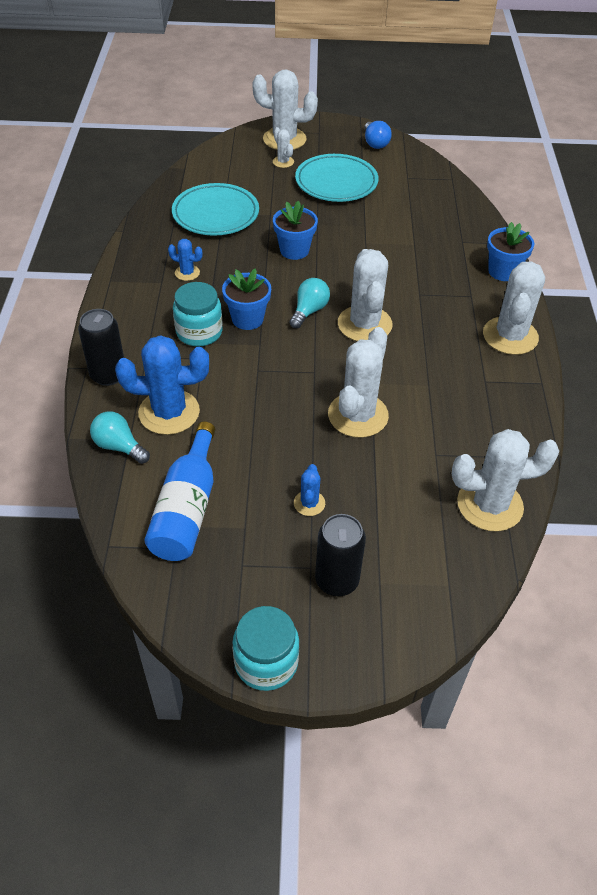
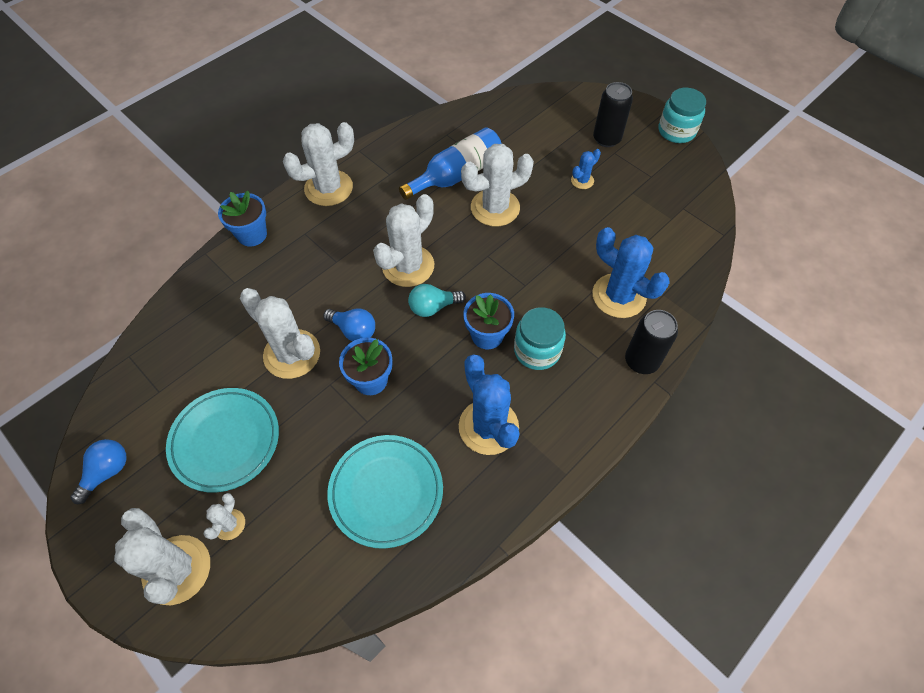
camera: 135 degrees left, 10 degrees up
turquoise light bulb [90,411,150,464] -> none
blue bottle [144,422,215,561] -> blue bottle moved to [399,127,502,200]
blue cactus [168,239,203,281] -> blue cactus [459,354,519,455], size x2.08
white cactus [452,429,559,531] -> white cactus moved to [240,288,320,379]
none -> blue light bulb [323,308,375,341]

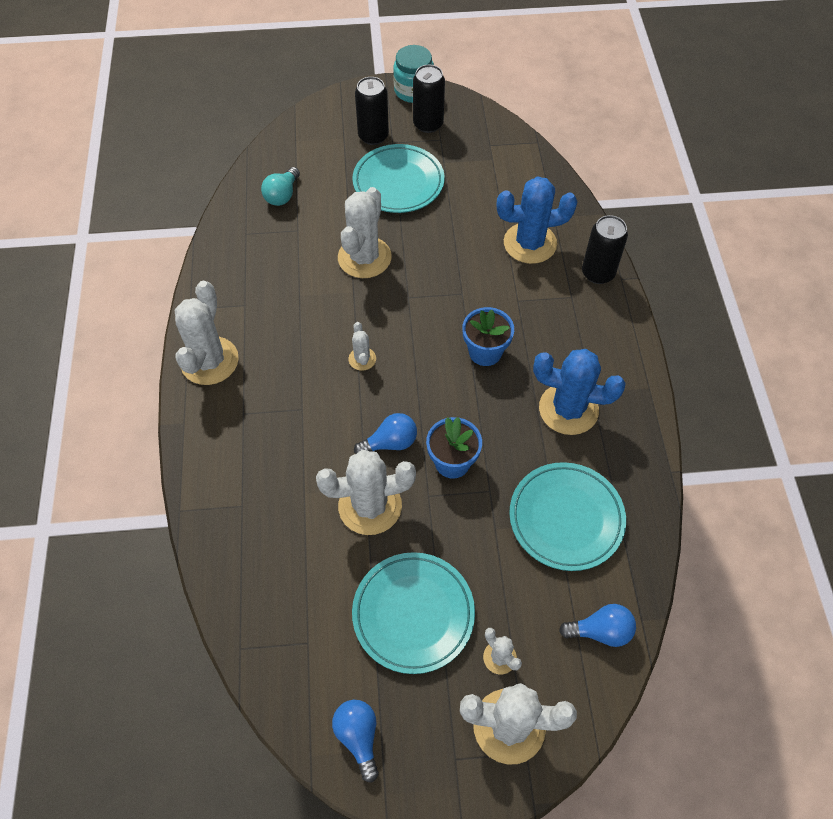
camera: 50 degrees left, 0 degrees up
blue flower pot [218,191,267,247] -> none
white cactus [373,194,434,287] -> white cactus [348,322,376,371], size x0.48
blue bottle [399,127,502,200] -> none
turquoise light bulb [408,284,466,317] -> turquoise light bulb moved to [261,167,300,206]
turquoise jar [514,307,566,370] -> none
blue cactus [571,149,601,189] -> turquoise plate [352,144,445,213]
none -> black can [413,65,445,133]
none -> blue light bulb [559,604,636,647]

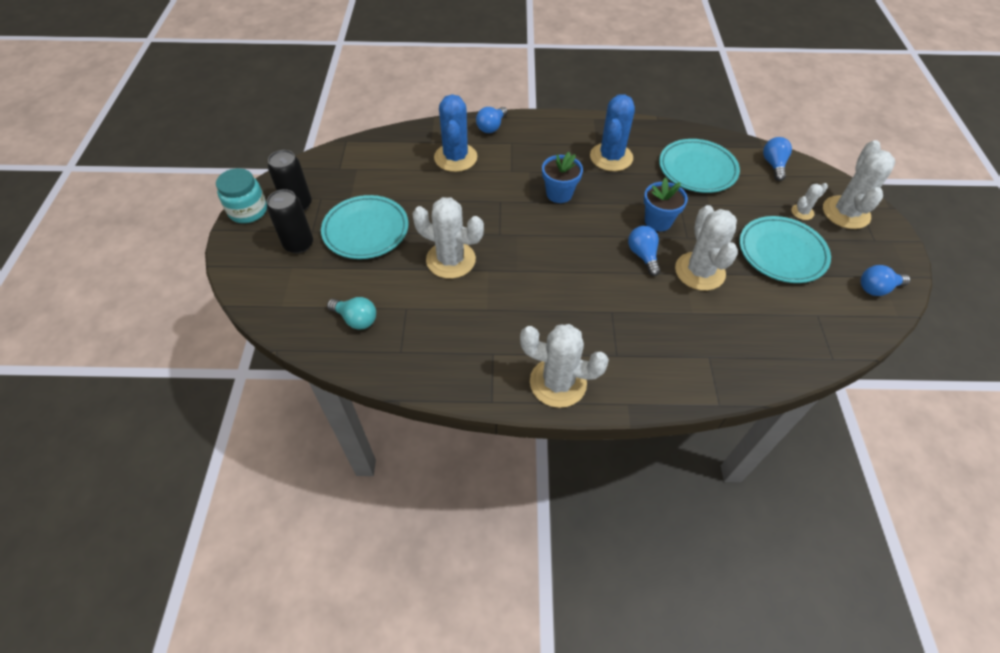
camera: 85 degrees left, 5 degrees down
white cactus [348,322,376,371] -> none
black can [582,215,628,284] -> blue light bulb [476,107,508,133]

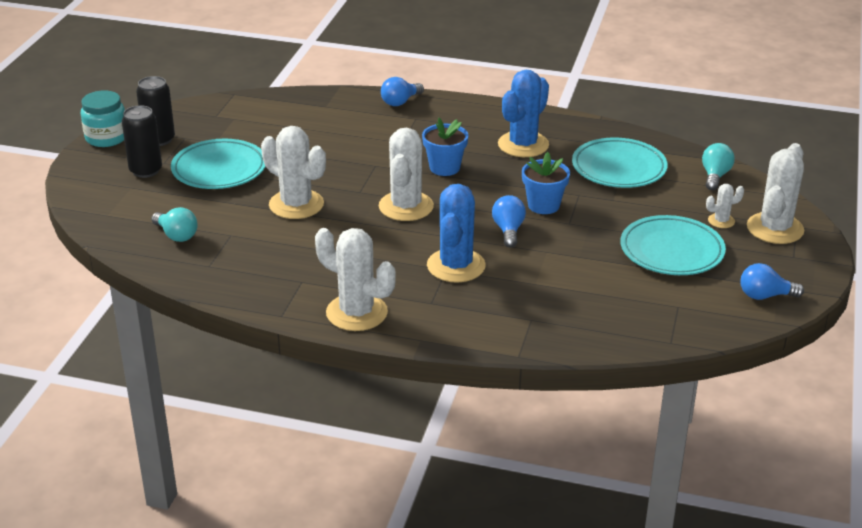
camera: 15 degrees right, 20 degrees down
blue cactus [434,94,477,172] -> blue cactus moved to [427,184,486,283]
white cactus [675,205,738,291] -> white cactus moved to [379,128,434,221]
blue light bulb [763,137,792,181] -> turquoise light bulb [702,143,735,190]

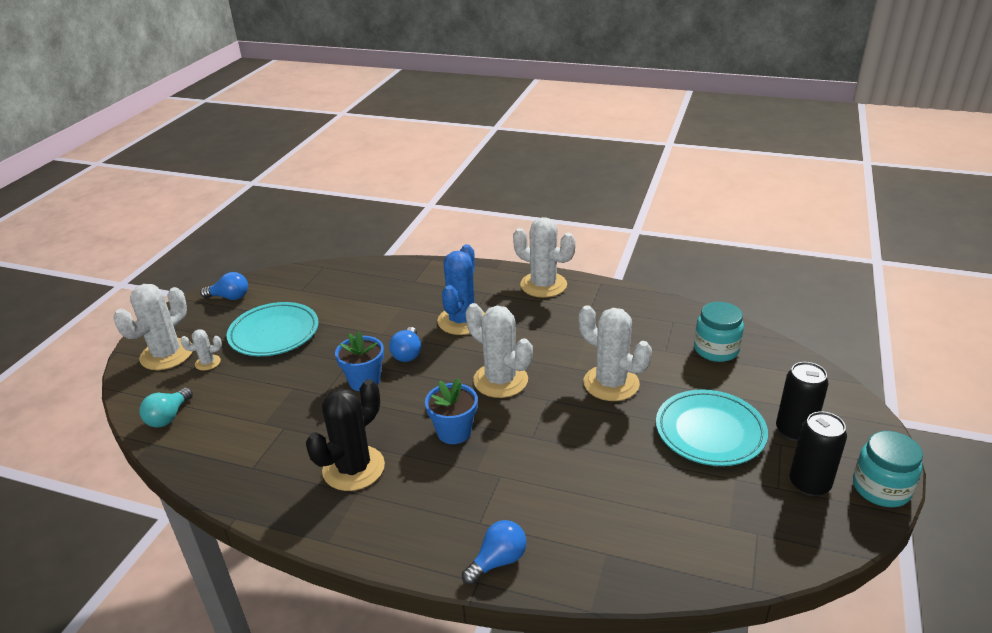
camera: 175 degrees left, 0 degrees up
turquoise light bulb [151,207,197,242] -> turquoise jar [694,302,744,362]
white cactus [379,128,434,221] -> white cactus turned 60 degrees counterclockwise [466,303,533,398]
blue cactus [498,70,549,157] -> black cactus [306,379,385,491]
turquoise plate [572,138,668,188] -> none

